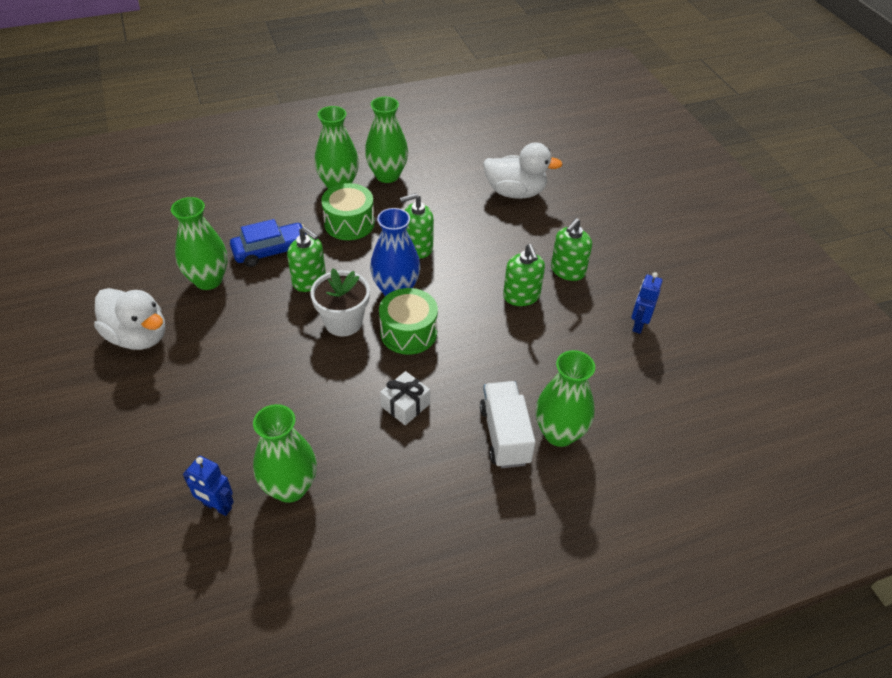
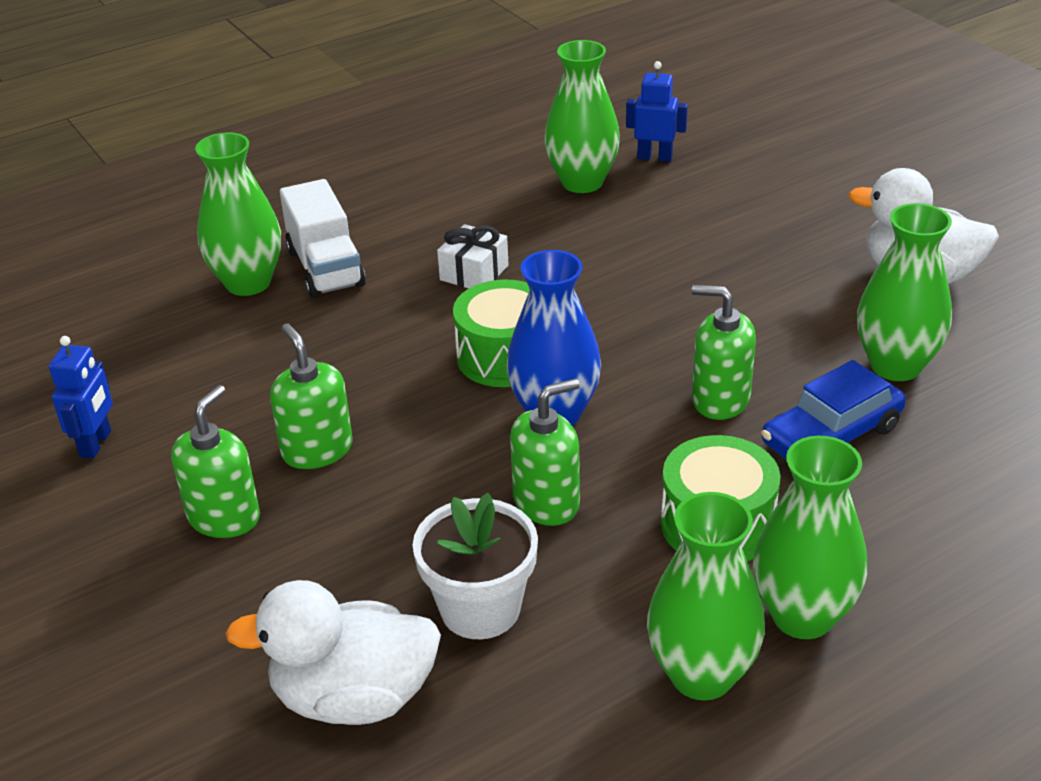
camera: 170 degrees right, 10 degrees down
white flower pot [310,269,370,337] -> white flower pot moved to [413,493,538,639]

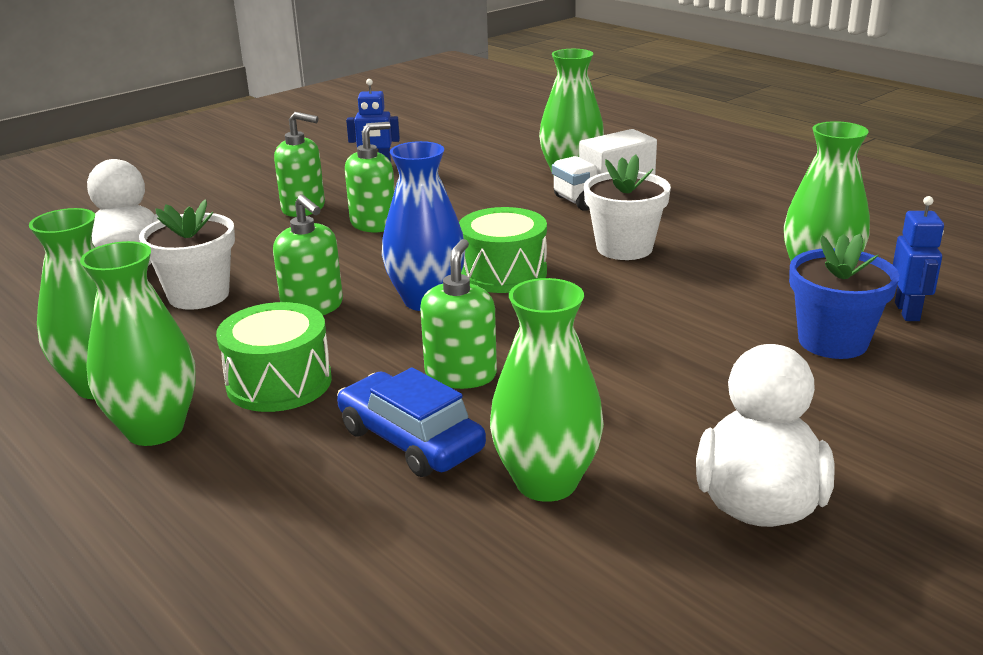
camera: 80 degrees right, 10 degrees down
white gift [437,224,509,288] -> white flower pot [584,154,671,260]
none -> blue flower pot [789,233,899,359]

